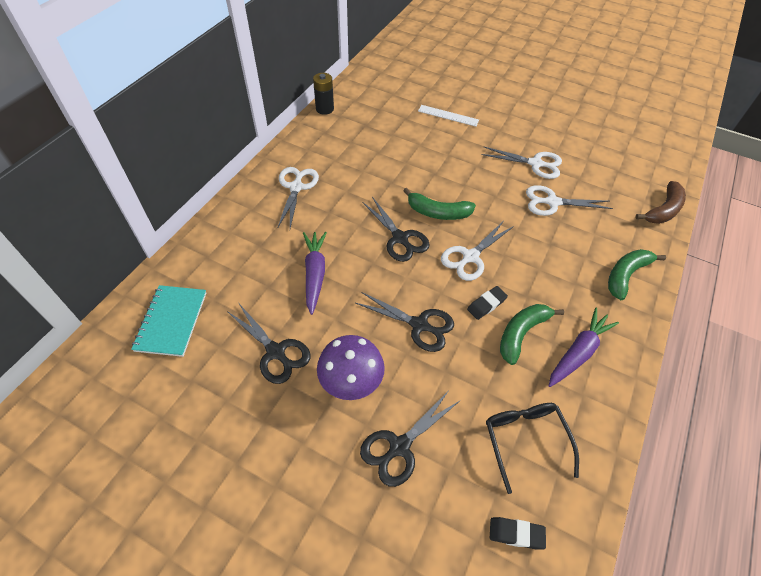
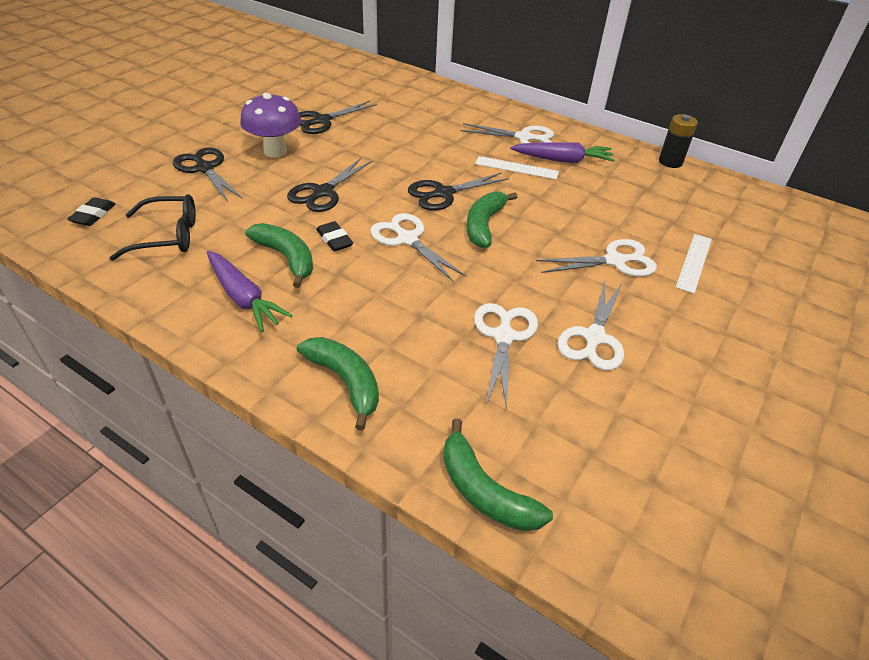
camera: 95 degrees right, 10 degrees down
turquoise notebook [131,285,206,357] -> none
purple carrot [303,232,327,315] -> purple carrot moved to [510,142,615,163]
brown banana [635,181,686,224] -> green banana [443,419,553,531]
none -> white ruler [475,156,559,179]
none -> white scissors [536,239,657,276]

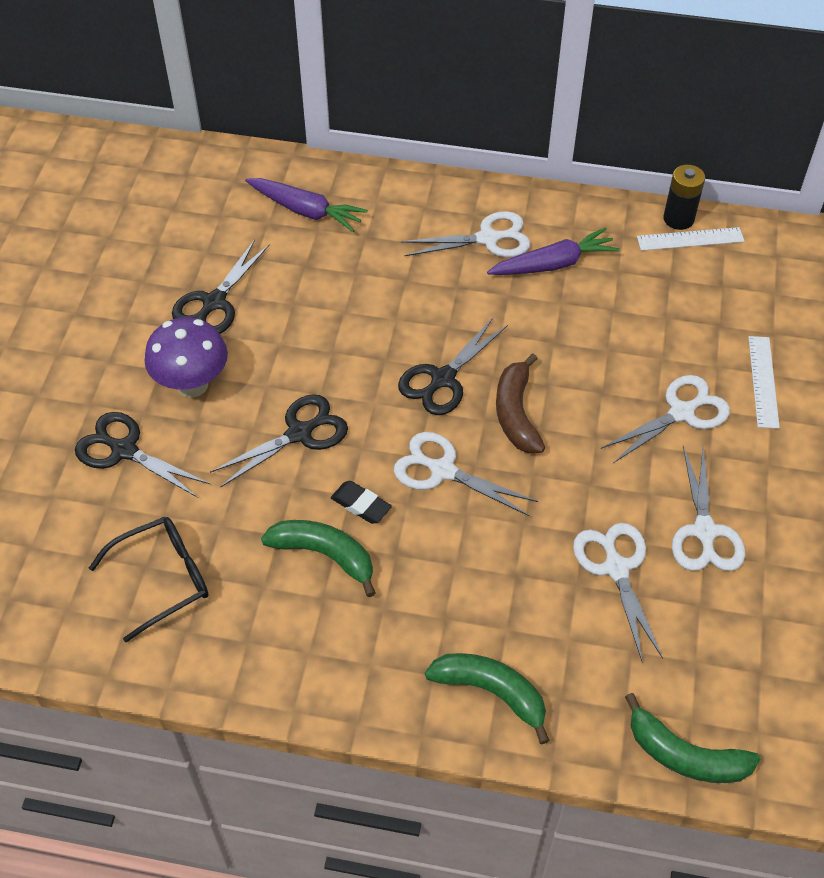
camera: 20 degrees left, 10 degrees up
black eraser [67,197,115,226] -> none
purple carrot [207,251,293,332] -> purple carrot moved to [245,178,368,232]
black scissors [287,158,372,212] -> black scissors turned 135 degrees counterclockwise [210,394,348,487]
green banana [466,192,518,248] -> brown banana [496,354,545,453]
white ruler [475,156,559,179] -> white ruler moved to [637,227,744,251]

